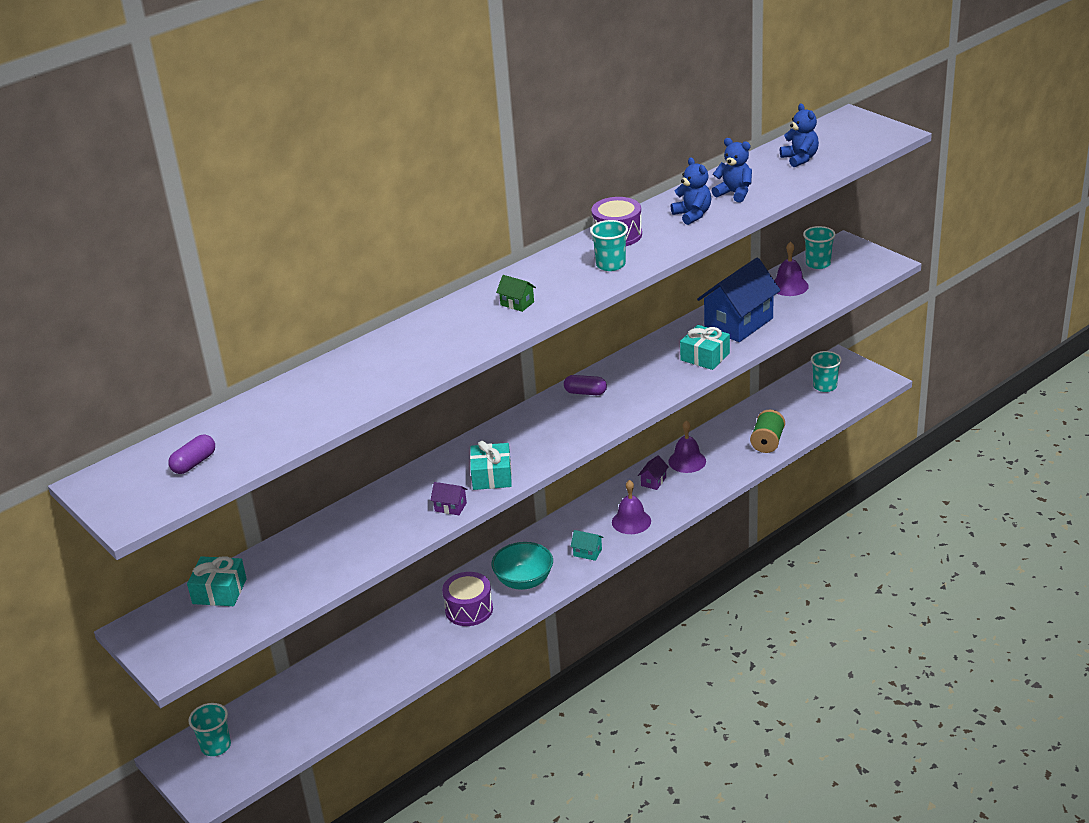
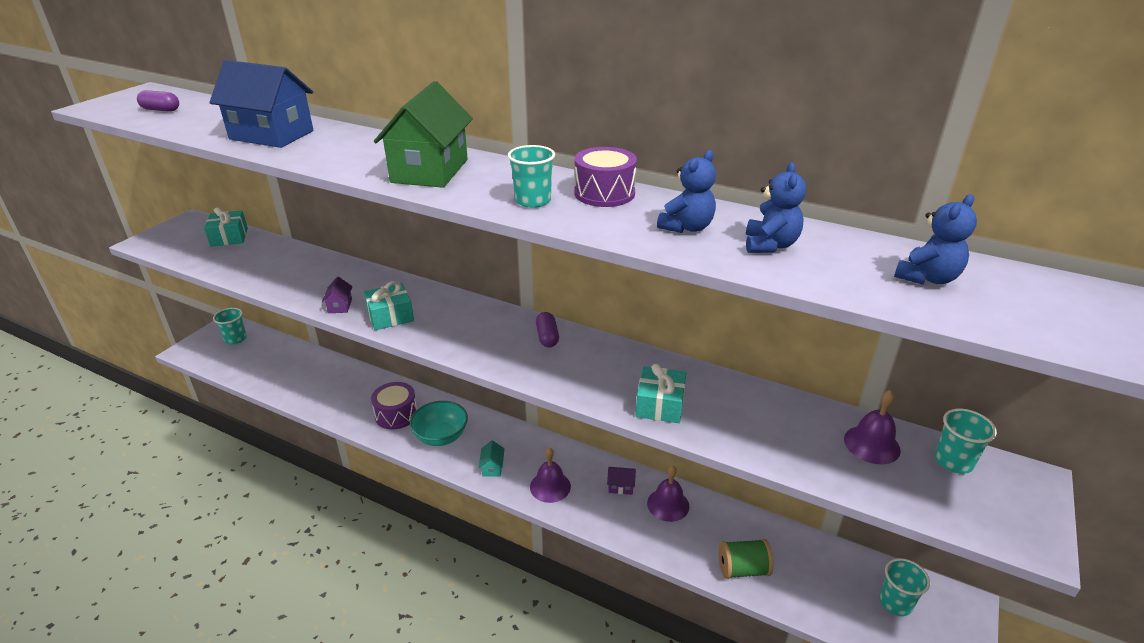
camera: 65 degrees right, 0 degrees up
green house [496,275,536,312] -> green house [374,81,473,188], size x2.43
blue house [697,258,781,342] -> blue house moved to [209,60,314,148]

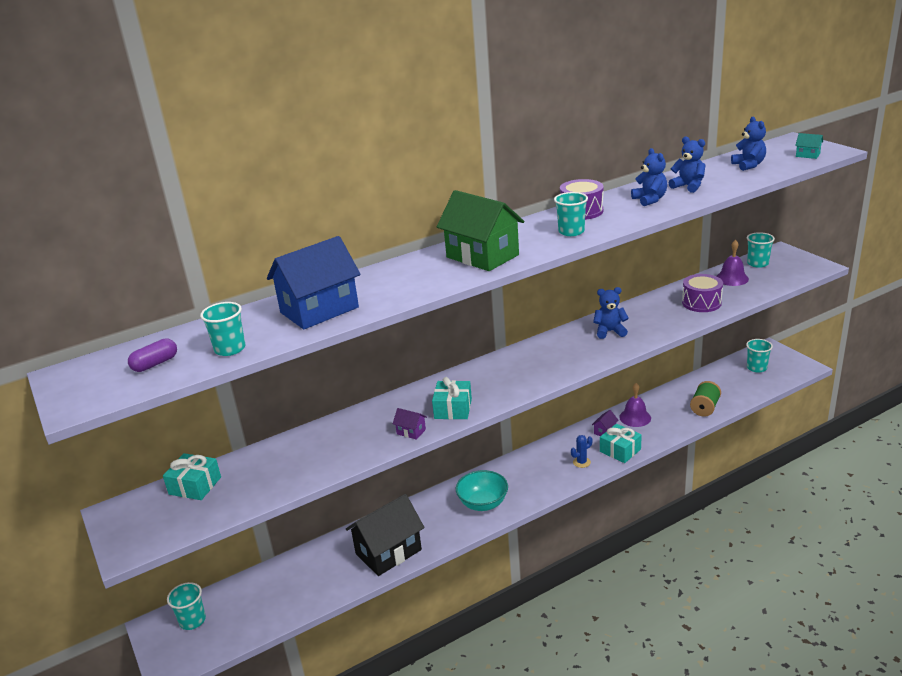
camera: 55 degrees left, 5 degrees down
purple drum [371,382,417,430] -> purple drum moved to [682,274,723,312]
turquoise house [479,440,504,477] -> turquoise house moved to [795,133,823,159]
purple bell [530,447,571,503] -> blue cactus [571,435,592,468]
purple capsule [536,312,559,347] -> none
turquoise gift [635,364,686,423] -> turquoise gift moved to [600,424,642,463]
none -> turquoise cup [200,302,246,356]
none -> black house [346,494,425,576]
none -> blue teddy bear [593,287,629,339]

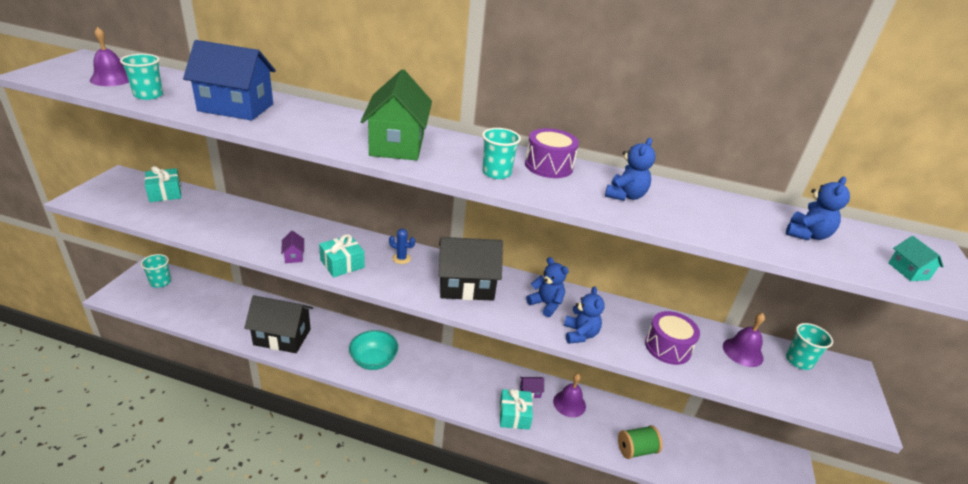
camera: 40 degrees right, 5 degrees up
purple capsule [128,338,177,372] -> purple bell [90,27,129,86]
blue cactus [571,435,592,468] -> blue cactus moved to [389,229,415,264]
blue teddy bear [669,137,705,193] -> blue teddy bear moved to [564,286,604,344]
turquoise cup [746,339,773,372] -> none
none -> black house [439,237,503,301]

